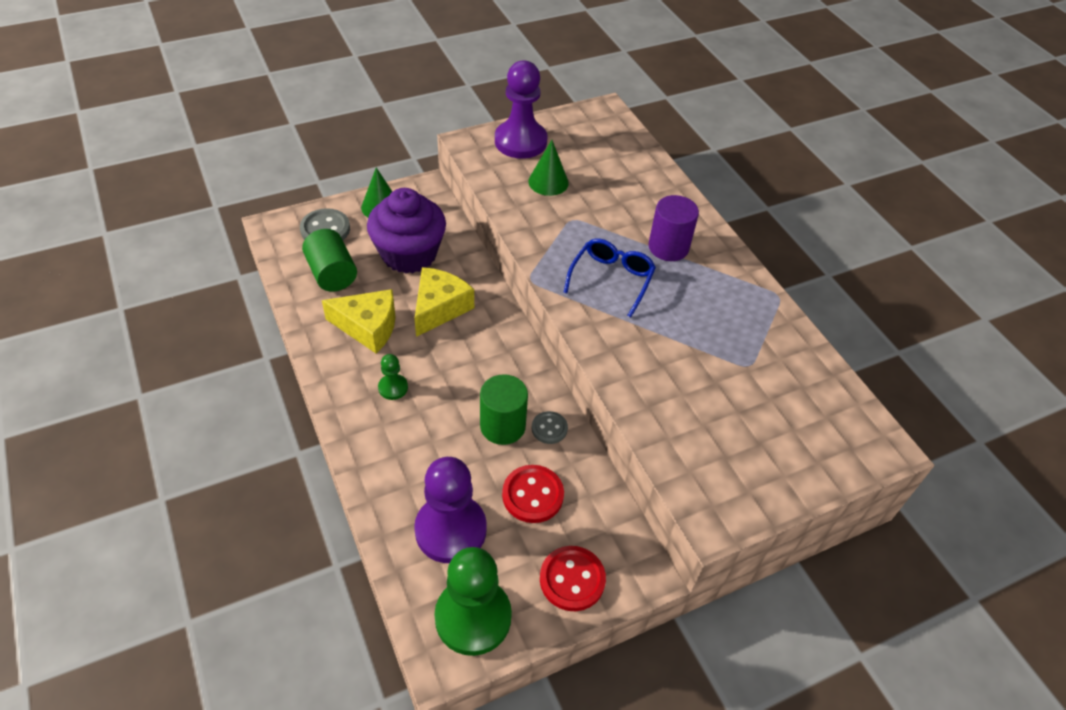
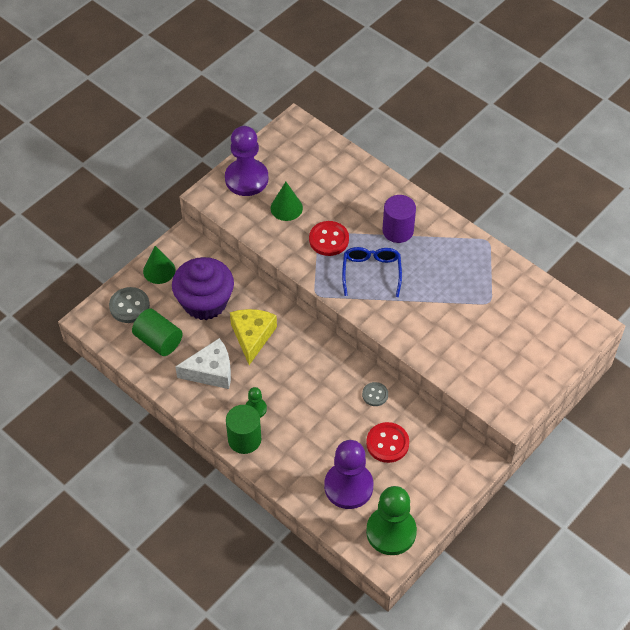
camera: 20 degrees left, 5 degrees up
yellow cheese [322,289,395,353] -> white cheese [175,338,231,389]
green cylinder [480,374,528,445] -> green cylinder moved to [226,405,261,454]
red button [540,546,606,611] -> red button moved to [309,221,349,256]

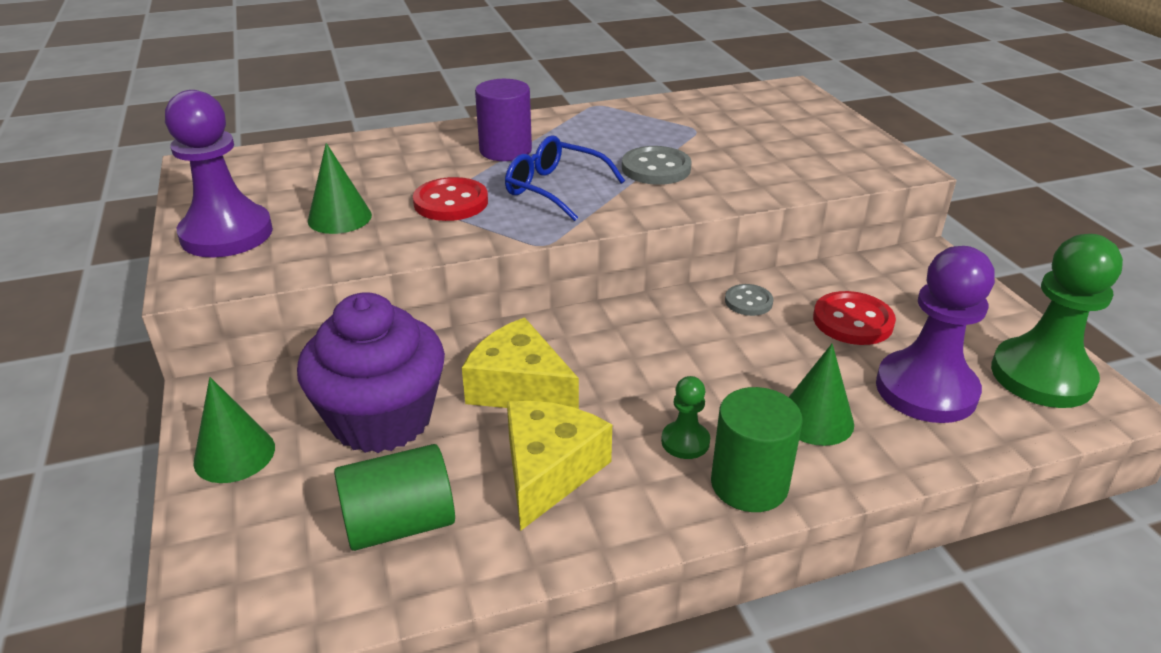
camera: 60 degrees left, 20 degrees down
grey button [109,287,150,323] -> grey button moved to [622,146,692,185]
white cheese [175,338,231,389] -> yellow cheese [507,401,612,531]
none -> green cone [789,343,854,446]

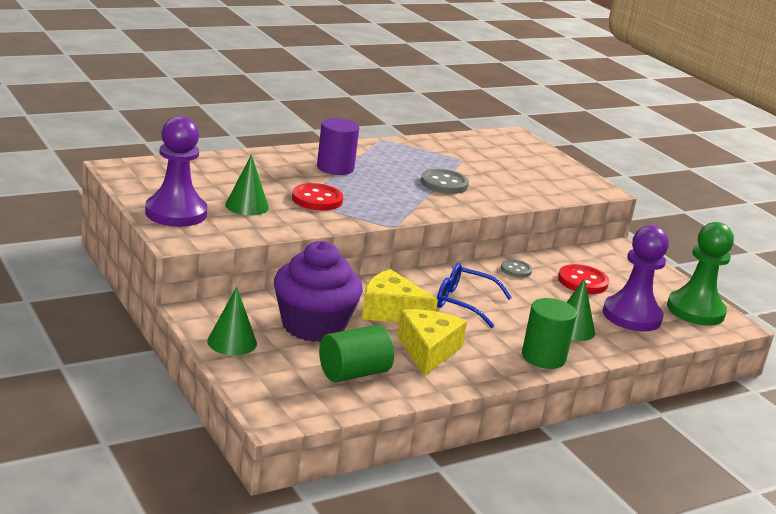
camera: 15 degrees left, 10 degrees down
blue glasses [505,135,625,221] -> blue glasses moved to [437,263,512,328]
green pawn [661,376,710,459] -> none

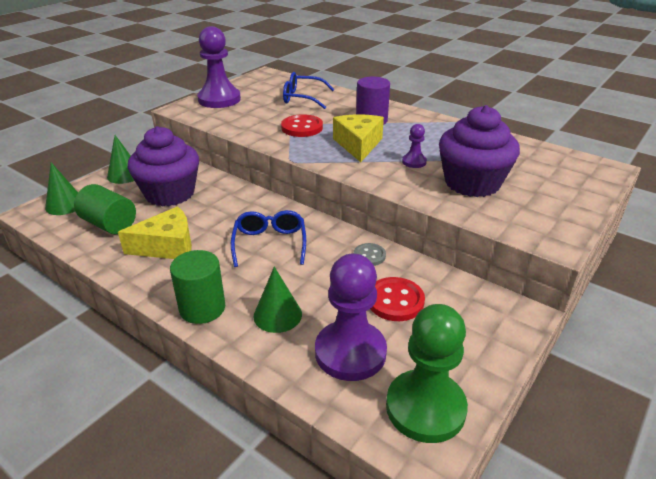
camera: 70 degrees right, 10 degrees up
green cone [225,154,269,216] -> green cone moved to [45,162,78,215]
yellow cheese [362,269,438,323] -> yellow cheese moved to [333,115,384,162]
grey button [421,169,469,194] -> purple pawn [402,124,427,168]
none -> blue glasses [283,72,335,109]
none -> purple cupcake [439,105,520,197]

